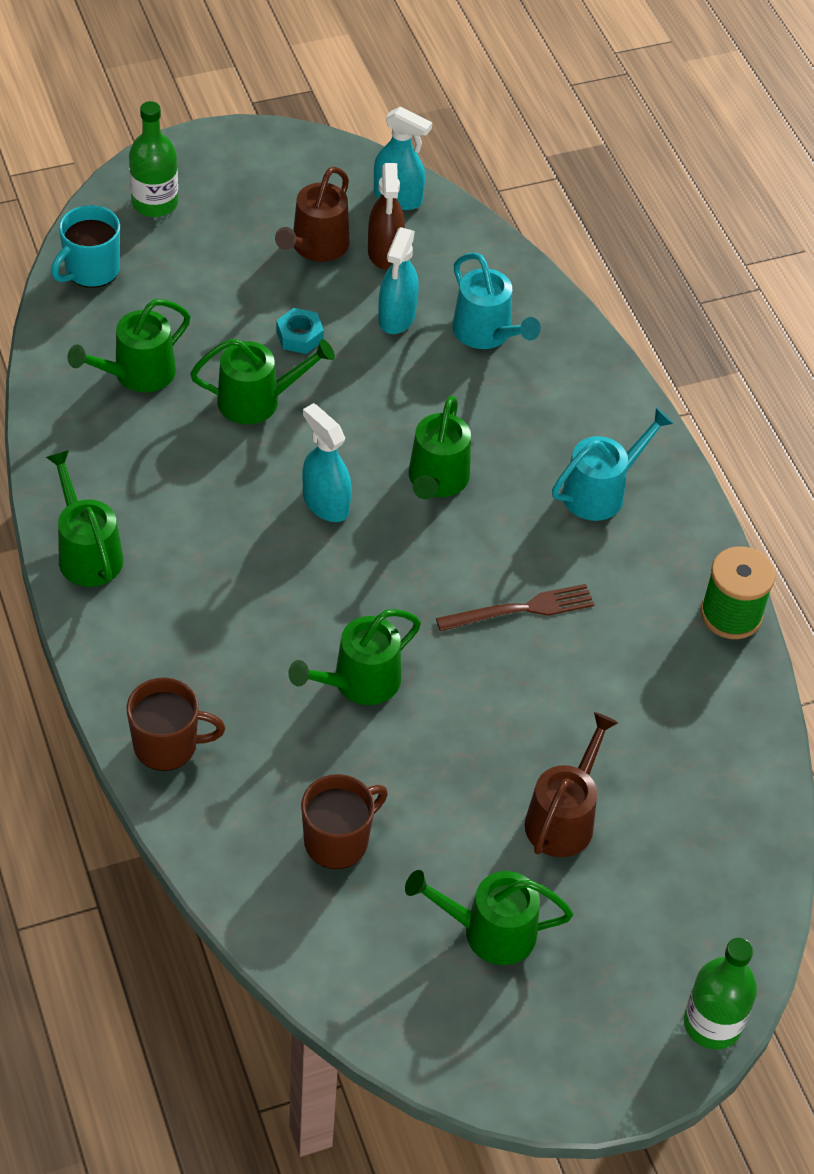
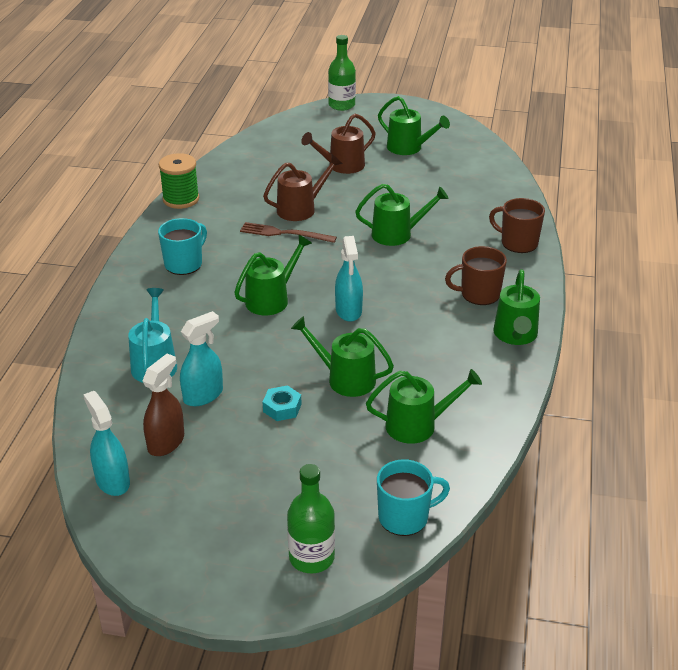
camera: 145 degrees left, 15 degrees down
brown watering can [275,166,350,262] -> brown watering can moved to [263,154,343,221]
brown mug [301,774,388,869] -> brown mug moved to [445,246,507,305]
turquoise watering can [552,408,674,521] -> turquoise mug [158,218,207,275]

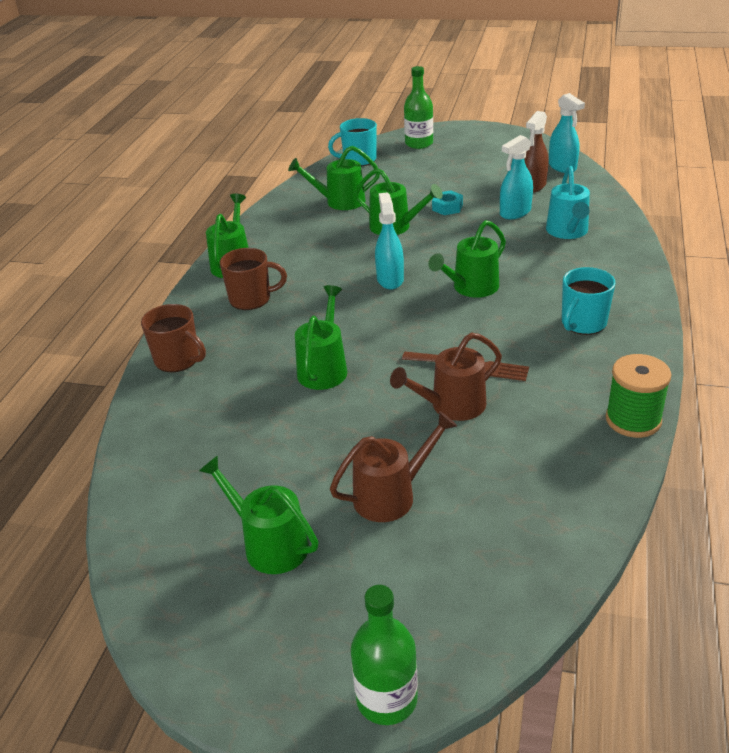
camera: 175 degrees left, 0 degrees up
green watering can [355,184,449,246] -> green watering can turned 105 degrees clockwise [295,285,347,390]

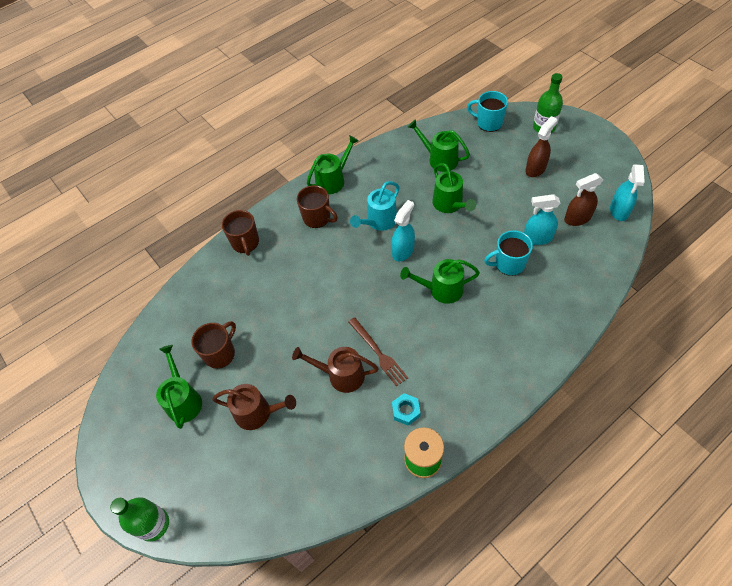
camera: 40 degrees right, 20 degrees up
green watering can [295,285,347,390] -> none
turquoise nut [432,191,463,215] -> turquoise nut moved to [392,393,420,426]
turquoise watering can [546,166,590,239] -> turquoise watering can moved to [350,181,400,231]
turquoise mug [562,267,616,335] -> turquoise mug moved to [484,230,533,276]
none -> brown mug [191,321,236,369]
none -> brown spray bottle [525,116,557,177]

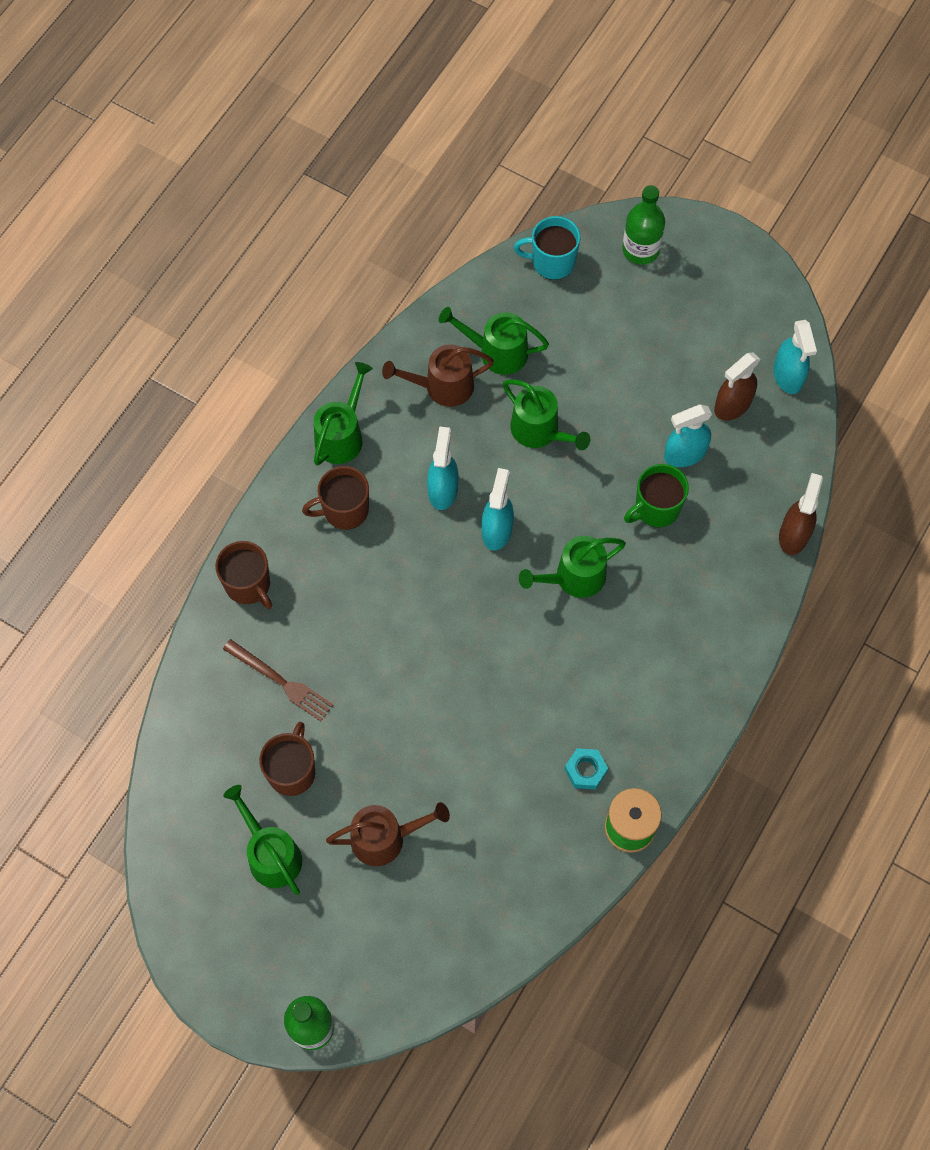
camera: 25 degrees left, 10 degrees up
brown watering can [292,347,379,393] -> brown watering can moved to [382,344,494,407]
brown mug [297,185,338,228] -> brown mug turned 150 degrees clockwise [302,466,369,530]
brown fork [348,317,408,387] -> brown fork moved to [223,639,333,722]
turquoise watering can [350,181,400,231] -> turquoise spray bottle [427,426,459,510]
turquoise mug [484,230,533,276] -> green mug [624,464,689,527]
brown spray bottle [525,116,557,177] -> brown spray bottle moved to [779,473,823,555]

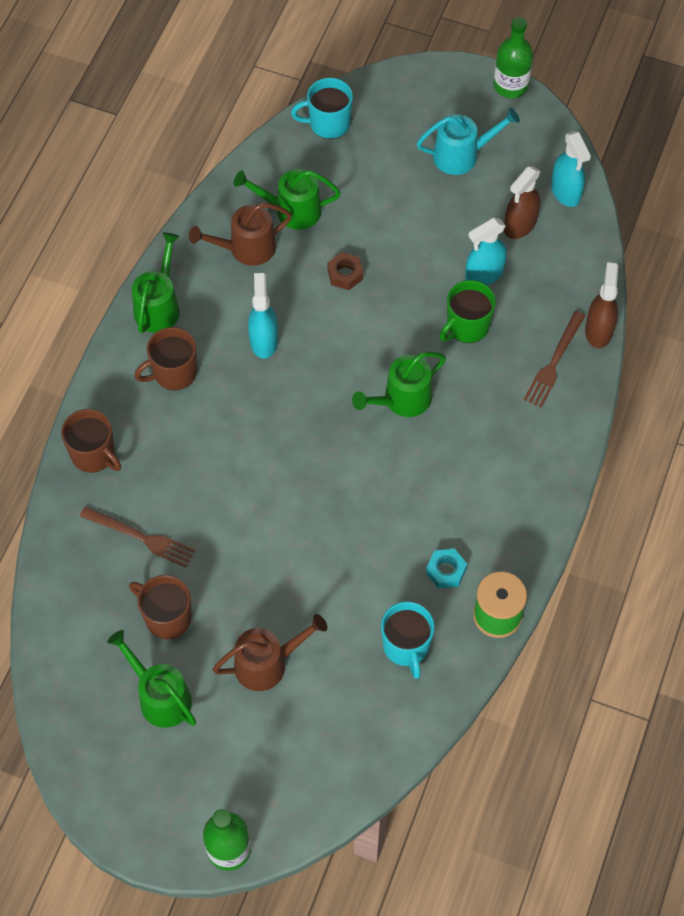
camera: 10 degrees left, 5 degrees down
brown mug [259,722,315,796] -> brown mug turned 60 degrees counterclockwise [129,575,192,639]
turquoise spray bottle [481,468,514,551] -> none
green watering can [503,380,590,450] -> brown nut [328,252,363,290]
green bottle [622,185,665,265] -> green bottle moved to [494,17,533,98]
none -> turquoise mug [381,601,435,679]
none -> turquoise watering can [417,108,520,175]
none -> brown fork [524,311,586,408]

